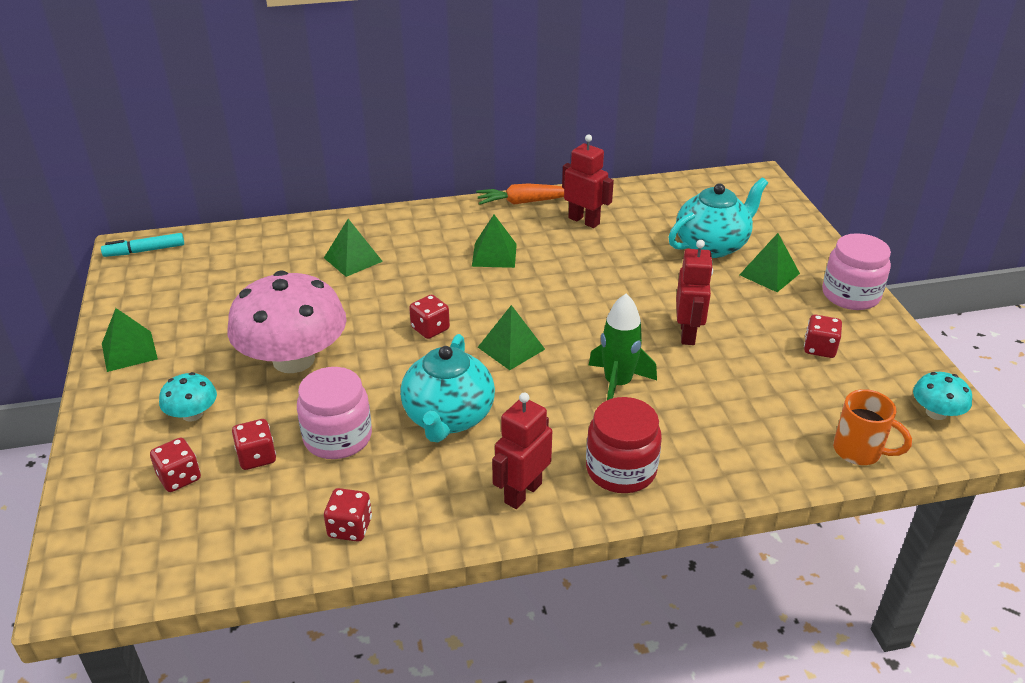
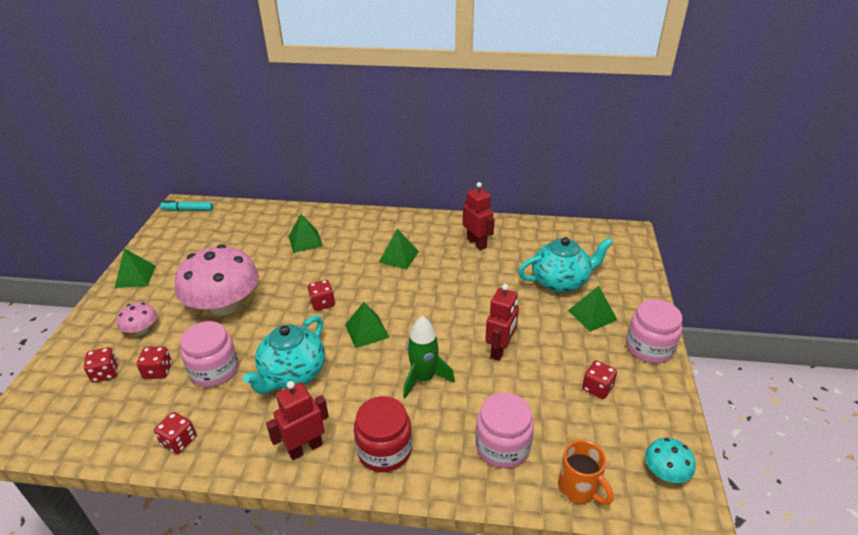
camera: 20 degrees right, 0 degrees up
turquoise mushroom [159,372,217,422] -> pink mushroom [117,302,157,335]
orange carrot [476,183,564,205] -> none
none -> pink jar [475,392,534,468]

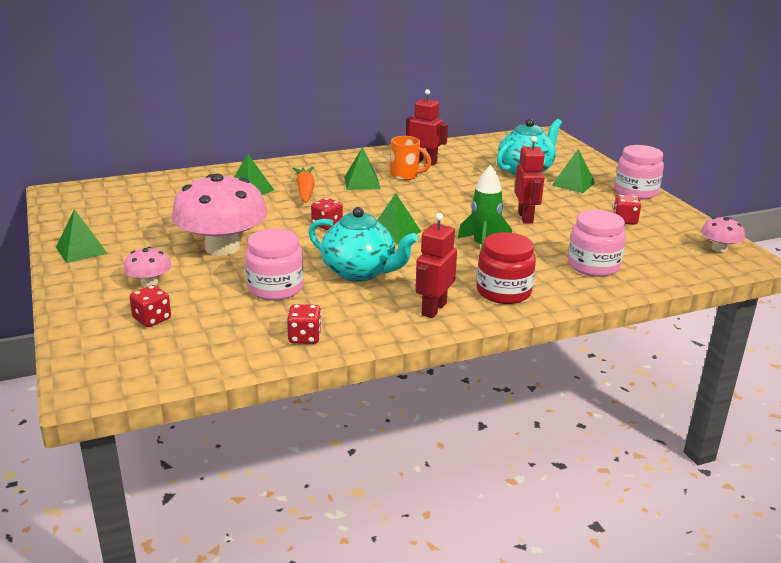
camera: 30 degrees left, 10 degrees down
red dice [137,347,172,379] -> none
turquoise marker [160,201,213,211] -> none
turquoise teapot [243,316,325,394] -> turquoise teapot turned 60 degrees counterclockwise [309,207,418,282]
orange mug [558,440,614,505] -> orange mug moved to [390,136,431,180]
turquoise mushroom [645,438,696,483] -> pink mushroom [701,217,745,252]
none -> orange carrot [292,167,315,203]

